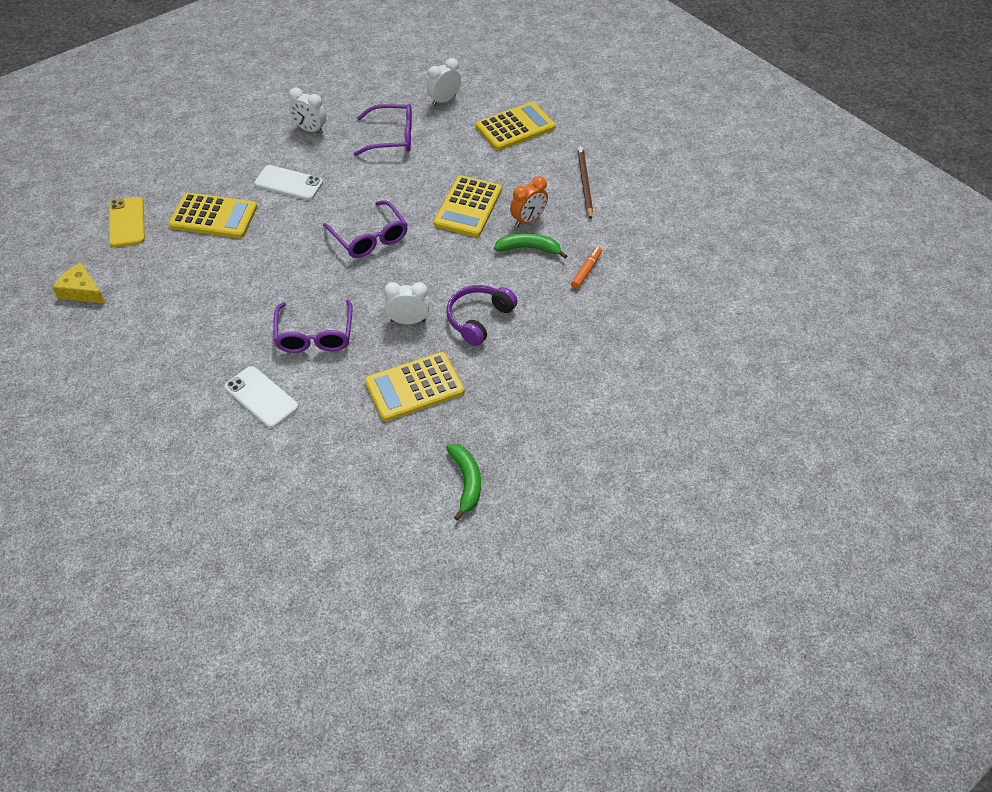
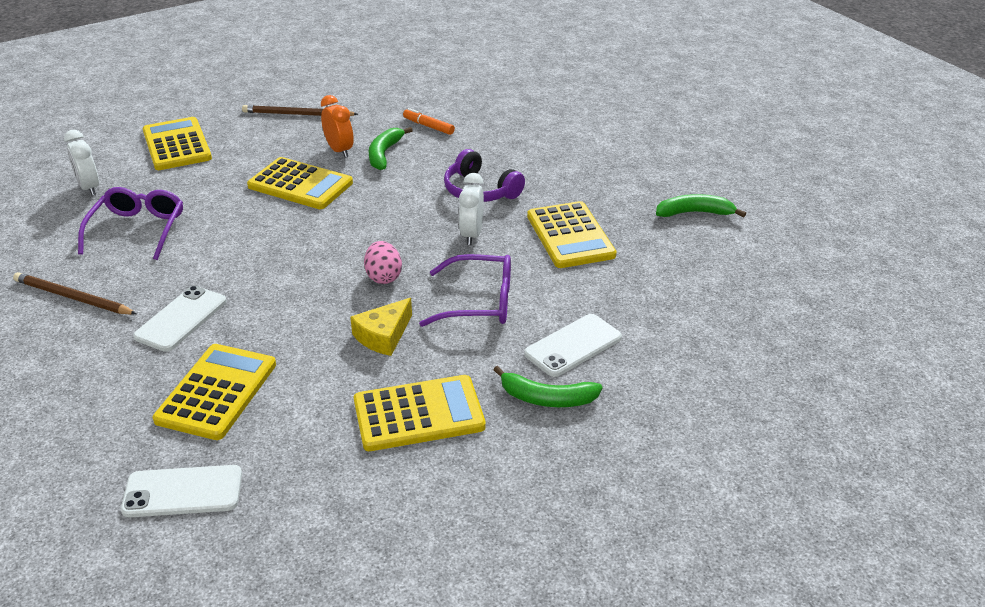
camera: 80 degrees left, 15 degrees down
yellow cheese [52,263,106,304] -> yellow cheese moved to [350,298,412,356]
yellow phone [109,197,145,247] -> white phone [121,465,242,518]
white clock [289,88,326,134] -> brown pencil [13,272,137,315]
purple glasses [323,200,408,258] -> none
none -> yellow calculator [354,375,486,451]
none -> pink egg [364,241,402,284]
none -> green banana [493,366,602,407]

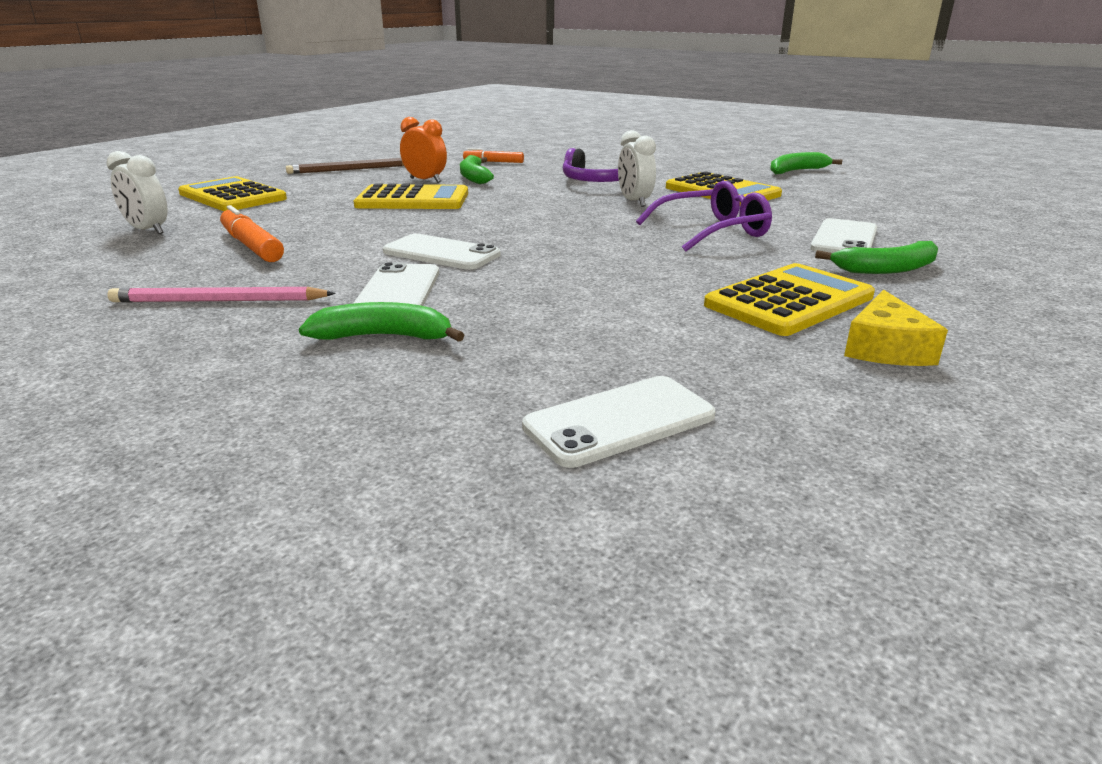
camera: 25 degrees left, 10 degrees down
brown pencil [13,272,137,315] -> pink pencil [107,287,336,302]
purple glasses [78,187,183,260] -> orange marker [220,205,284,262]
yellow calculator [153,344,276,440] -> none
yellow cheese [350,298,412,356] -> yellow cheese moved to [844,290,948,366]
pink egg [364,241,402,284] -> none
none -> green banana [299,302,465,342]
none -> white phone [383,234,500,270]

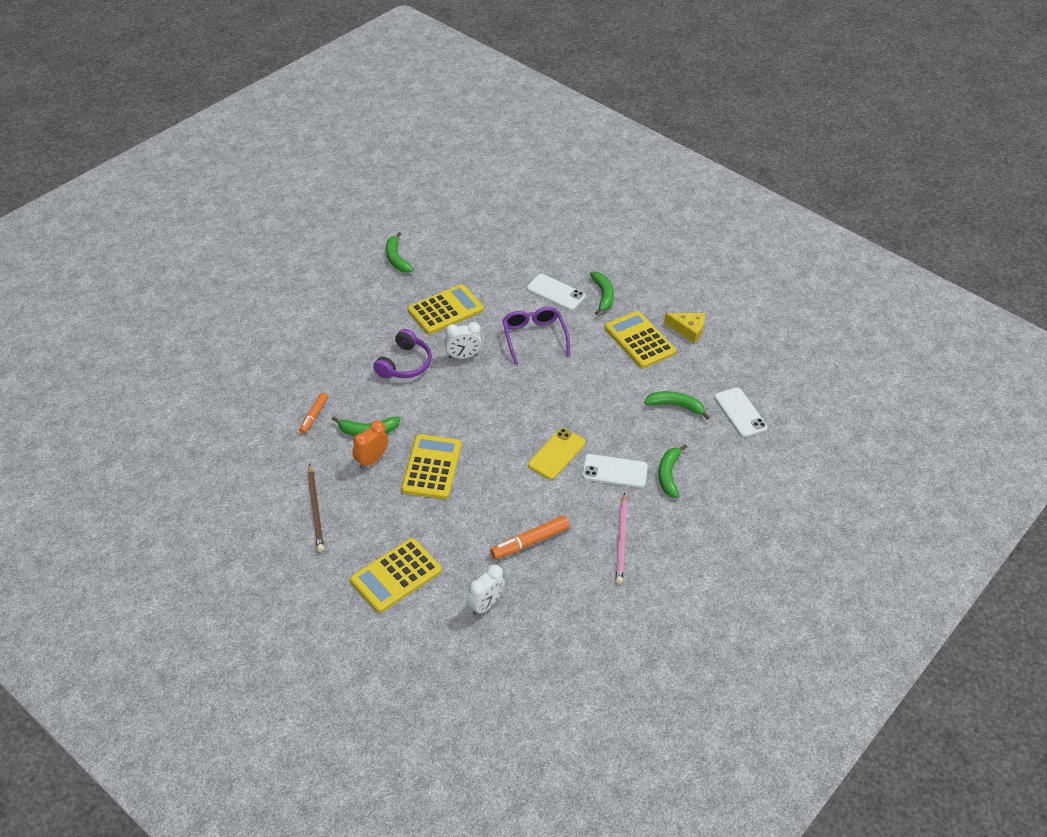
camera: 85 degrees left, 20 degrees up
white phone [383,234,500,270] -> yellow phone [528,428,586,480]
none -> green banana [644,391,710,420]

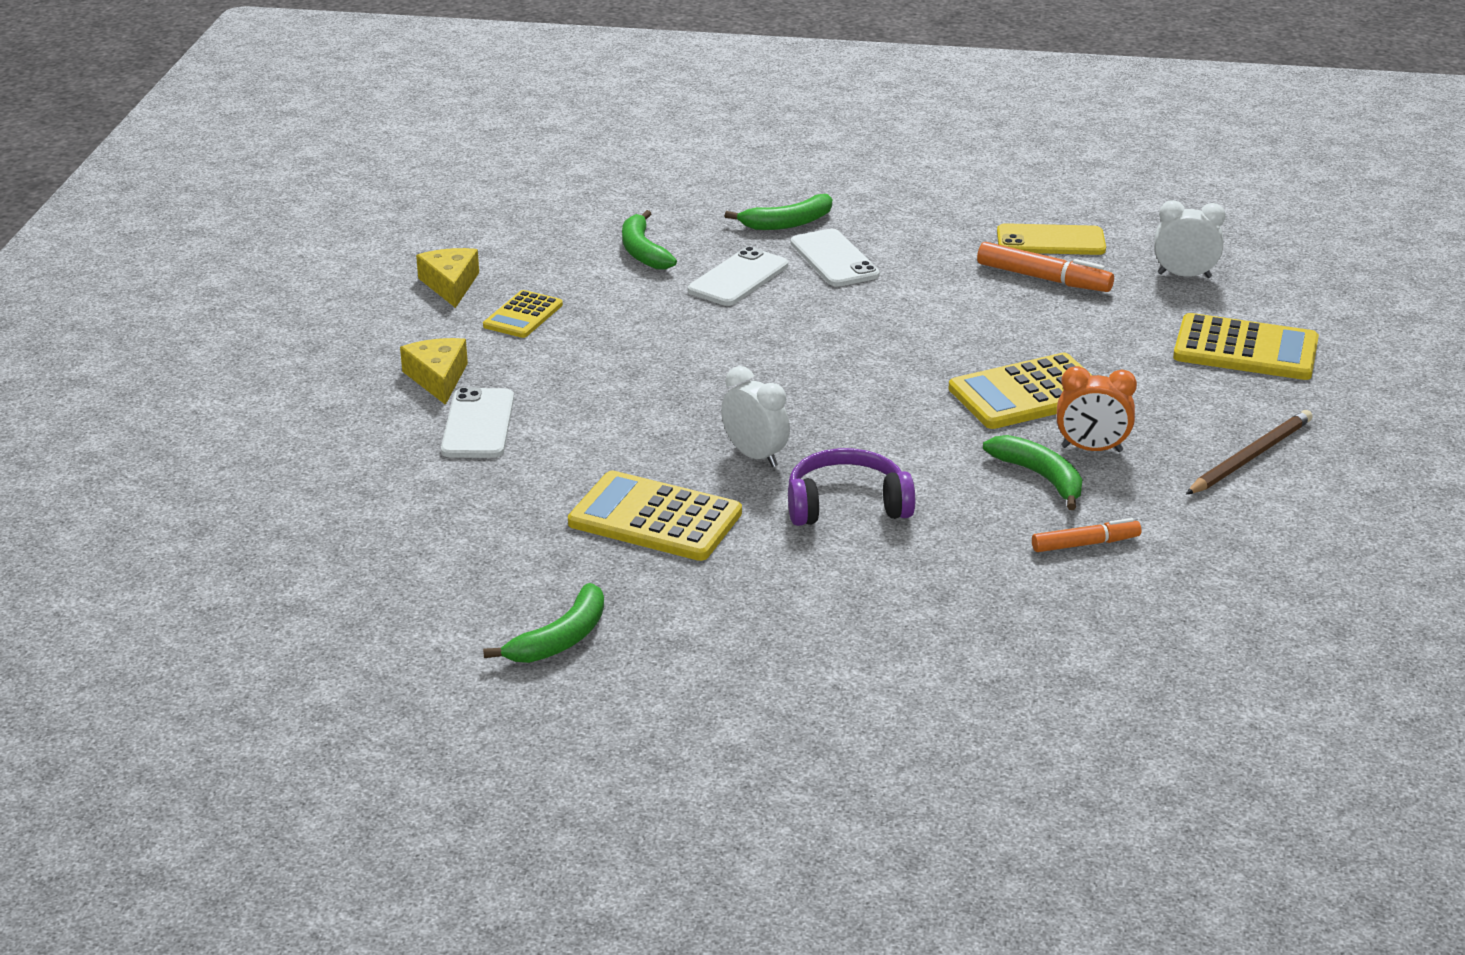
camera: 120 degrees left, 15 degrees down
purple glasses [502,307,570,365] -> none
yellow phone [528,428,586,480] -> yellow phone moved to [997,223,1106,255]
green banana [590,271,614,315] -> yellow cheese [400,338,468,405]
yellow calculator [605,311,676,368] -> yellow calculator [483,290,563,338], size x0.59
pink pencil [616,492,627,584] -> none
white phone [714,388,768,437] -> white phone moved to [688,247,788,306]

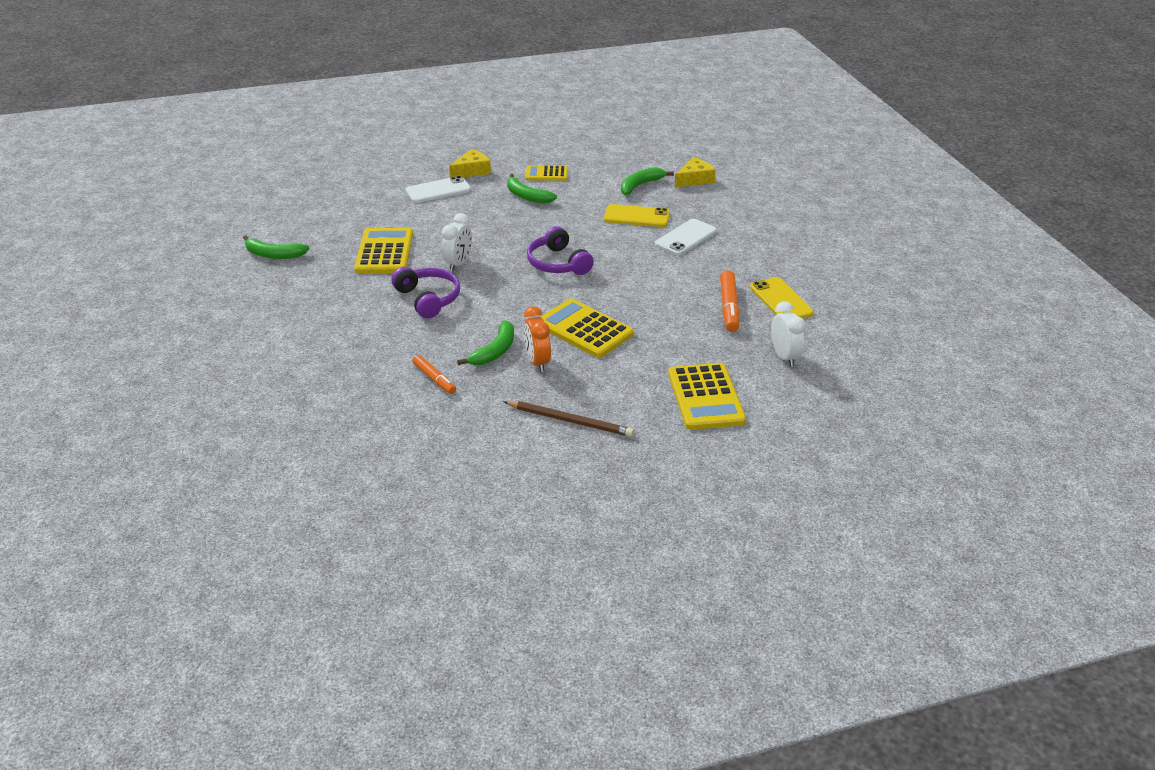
camera: 65 degrees right, 5 degrees up
yellow cheese [416,248,479,308] -> yellow cheese moved to [675,157,716,187]
white phone [688,247,788,306] -> yellow phone [604,204,670,227]
green banana [725,194,832,230] -> green banana moved to [507,174,557,204]
none -> purple headphones [527,226,594,275]

